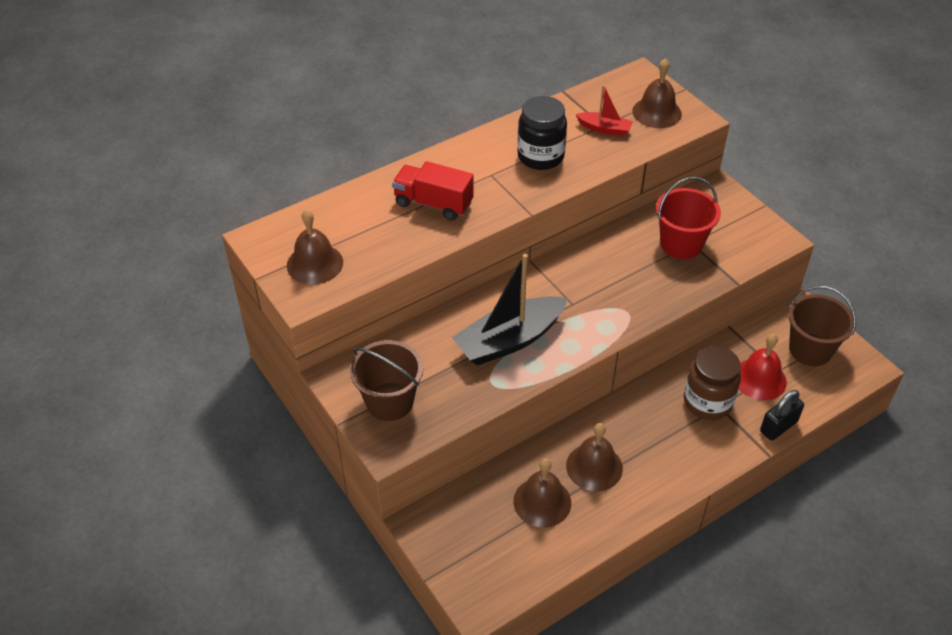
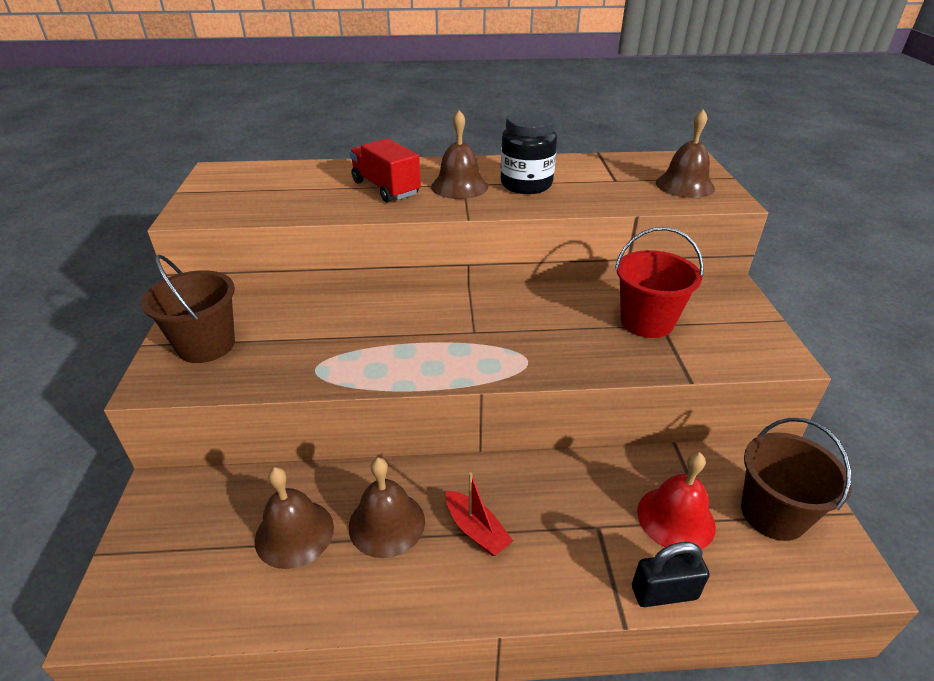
camera: 30 degrees right, 10 degrees down
brown bell [287,209,343,285] -> brown bell moved to [431,110,488,199]
black boat [452,254,568,366] -> none
red boat [576,85,633,136] -> red boat moved to [446,472,513,556]
brown jar [684,346,741,420] -> none

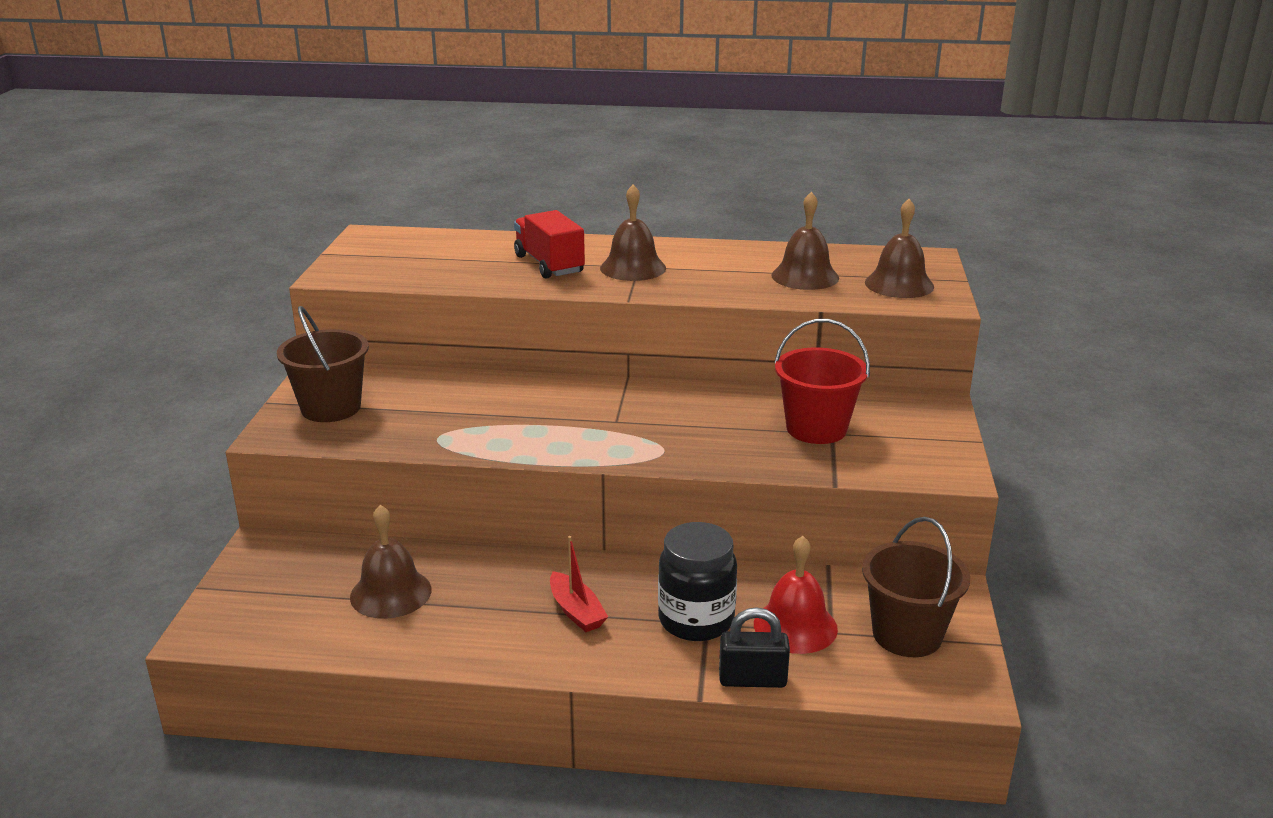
camera: 10 degrees right, 10 degrees down
brown bell [349,458,425,558] -> brown bell moved to [771,192,839,290]
black jar [501,110,557,194] -> black jar moved to [658,522,737,641]

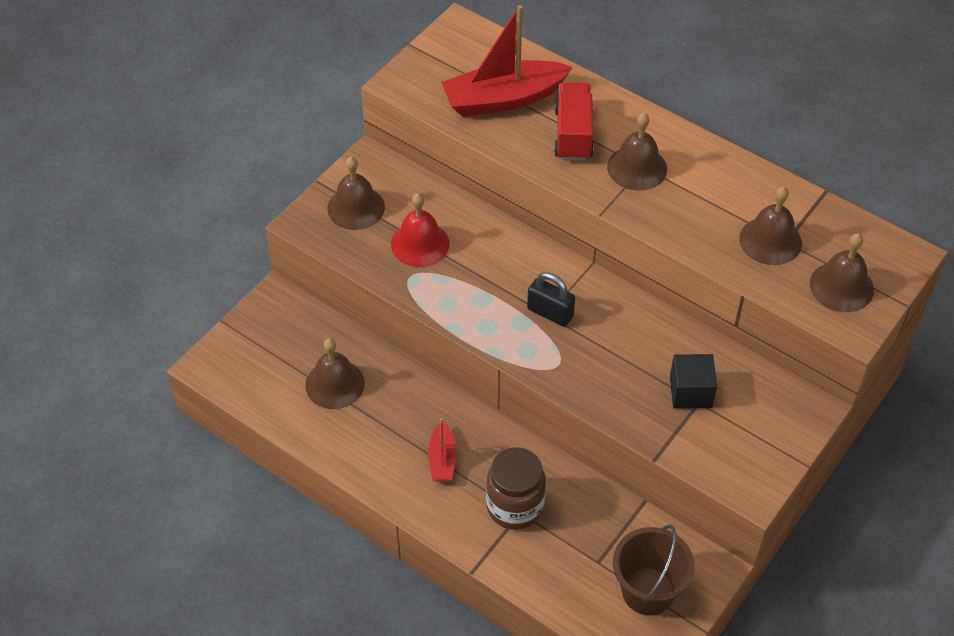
camera: 30 degrees right, 25 degrees up
brown bucket [277,306,369,422] -> brown bell [327,157,385,230]
black jar [658,522,737,641] -> brown jar [486,448,546,530]
black padlock [719,607,790,688] -> black padlock moved to [527,272,575,327]
red bell [754,536,838,654] -> red bell moved to [391,193,449,267]
red bucket [774,319,870,444] -> black cube [670,354,717,409]
none -> red boat [441,5,573,117]

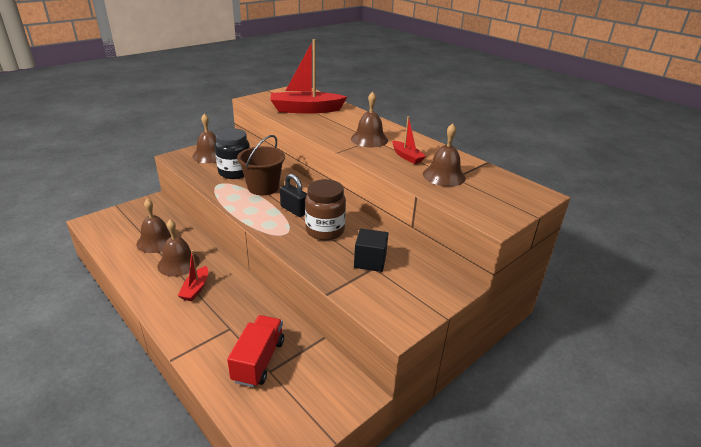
camera: 10 degrees right, 20 degrees down
red bell [391,193,449,267] -> black jar [215,128,250,179]
brown jar [486,448,546,530] -> brown jar moved to [305,179,346,240]
red truck [554,82,594,161] -> red truck moved to [227,315,284,387]
brown bucket [613,525,695,615] -> brown bucket moved to [237,135,285,195]
brown bell [810,233,874,312] -> brown bell moved to [157,220,200,277]
none -> red boat [392,116,426,164]

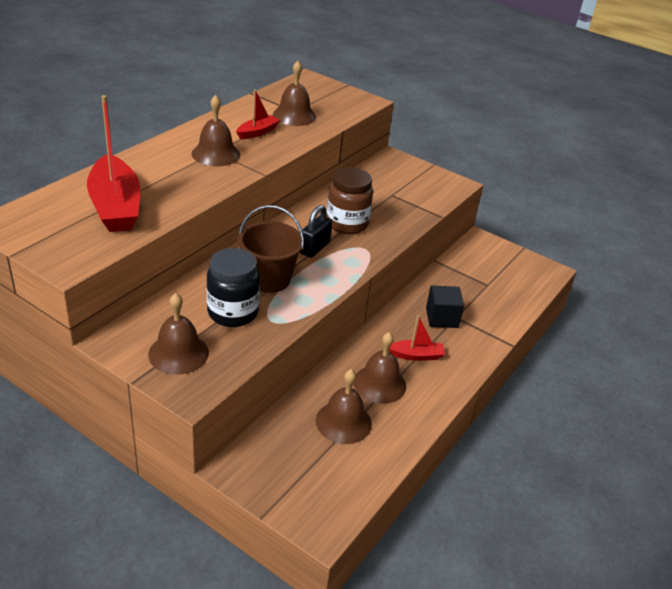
camera: 105 degrees left, 5 degrees up
red truck [227,315,284,387] -> none
black cube [354,228,388,272] -> black cube moved to [426,285,464,328]

